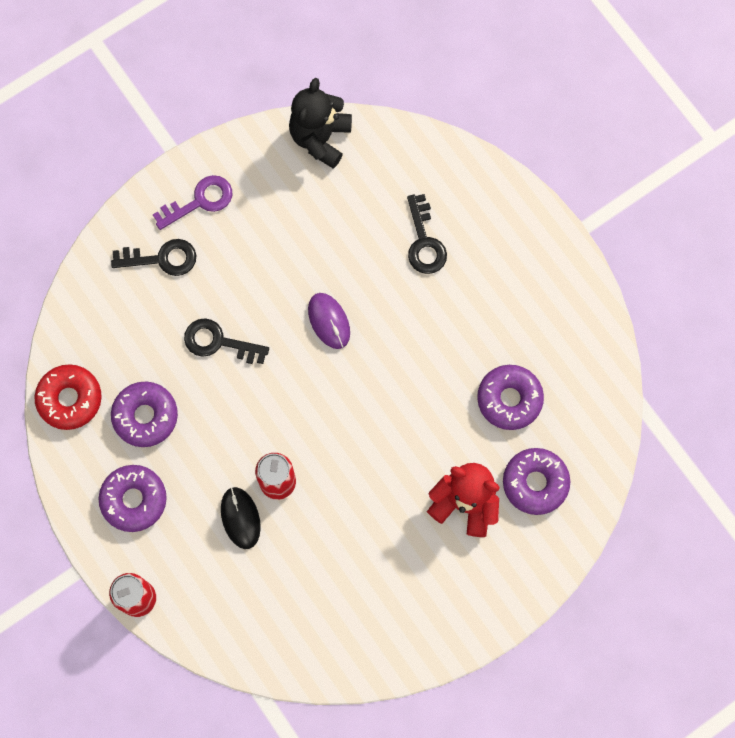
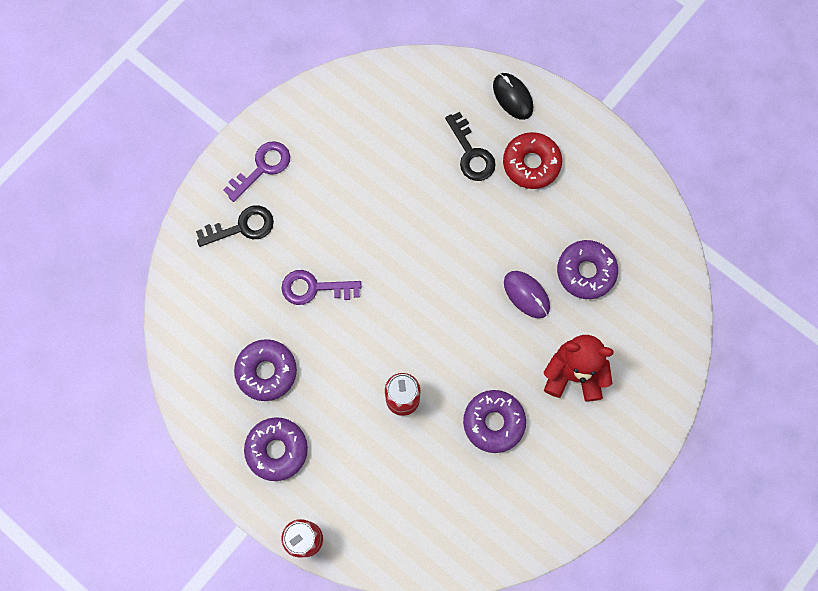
camera: 15 degrees left, 0 degrees up
red donut [35,364,102,430] -> red donut moved to [503,132,562,189]
black key [184,318,269,364] -> purple key [281,270,361,305]
black mouse [221,487,261,549] -> black mouse moved to [493,73,533,120]
black teddy bear [289,78,352,169] -> none
purple mouse [308,293,350,349] -> purple mouse moved to [504,271,550,318]
purple donut [503,448,570,515] -> purple donut moved to [463,390,526,453]

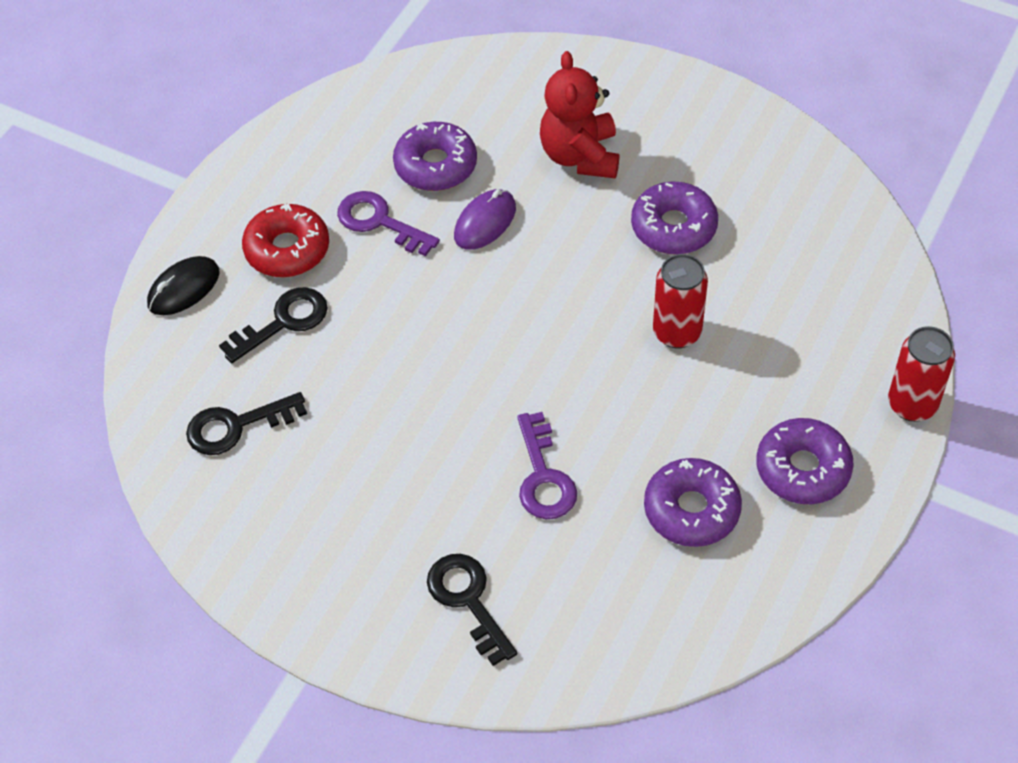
camera: 100 degrees left, 20 degrees down
purple key [223,141,290,202] -> purple key moved to [337,191,440,256]
none -> black key [186,392,307,455]

